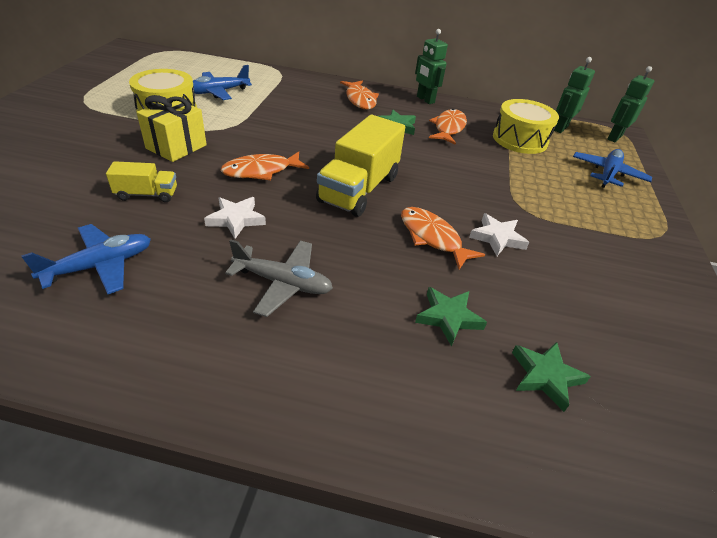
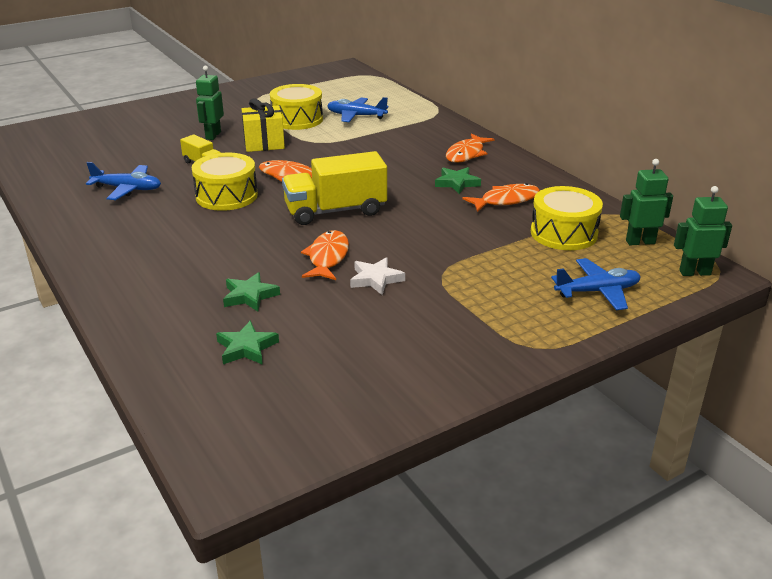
camera: 50 degrees right, 10 degrees down
white star [204,197,266,239] -> yellow drum [192,153,258,211]
grey plane [225,239,333,317] -> none
green robot [415,29,448,104] -> green robot moved to [196,66,224,140]

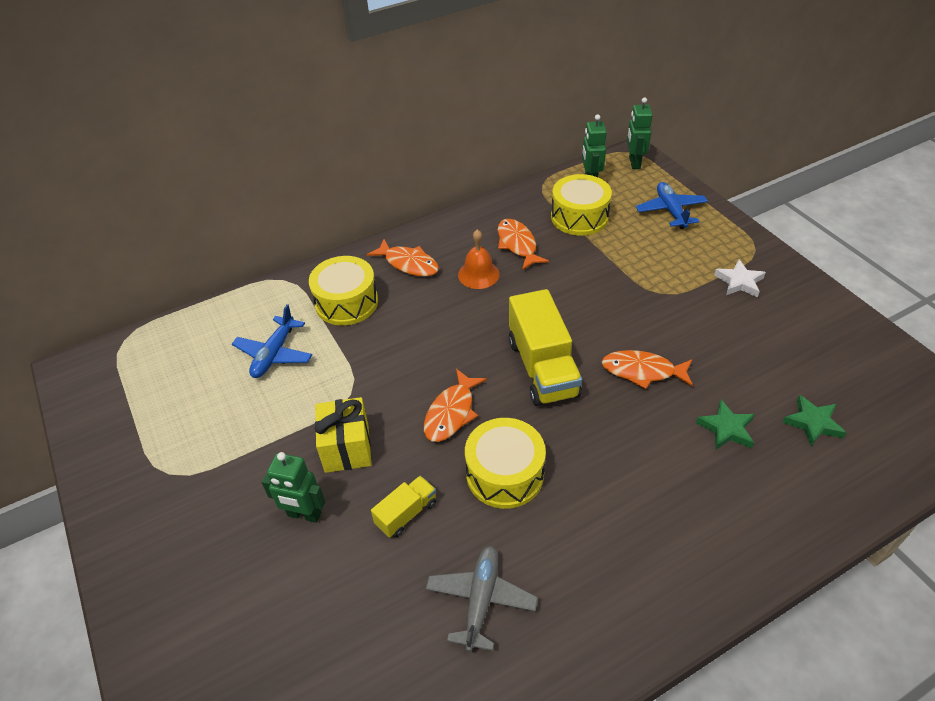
camera: 85 degrees left, 15 degrees up
blue plane [86,162,161,200] -> grey plane [426,546,538,652]
yellow drum [270,84,323,130] -> yellow drum moved to [309,256,378,325]
white star [350,257,405,295] -> white star moved to [714,259,766,297]
green star [435,167,481,194] -> orange bell [458,230,500,289]

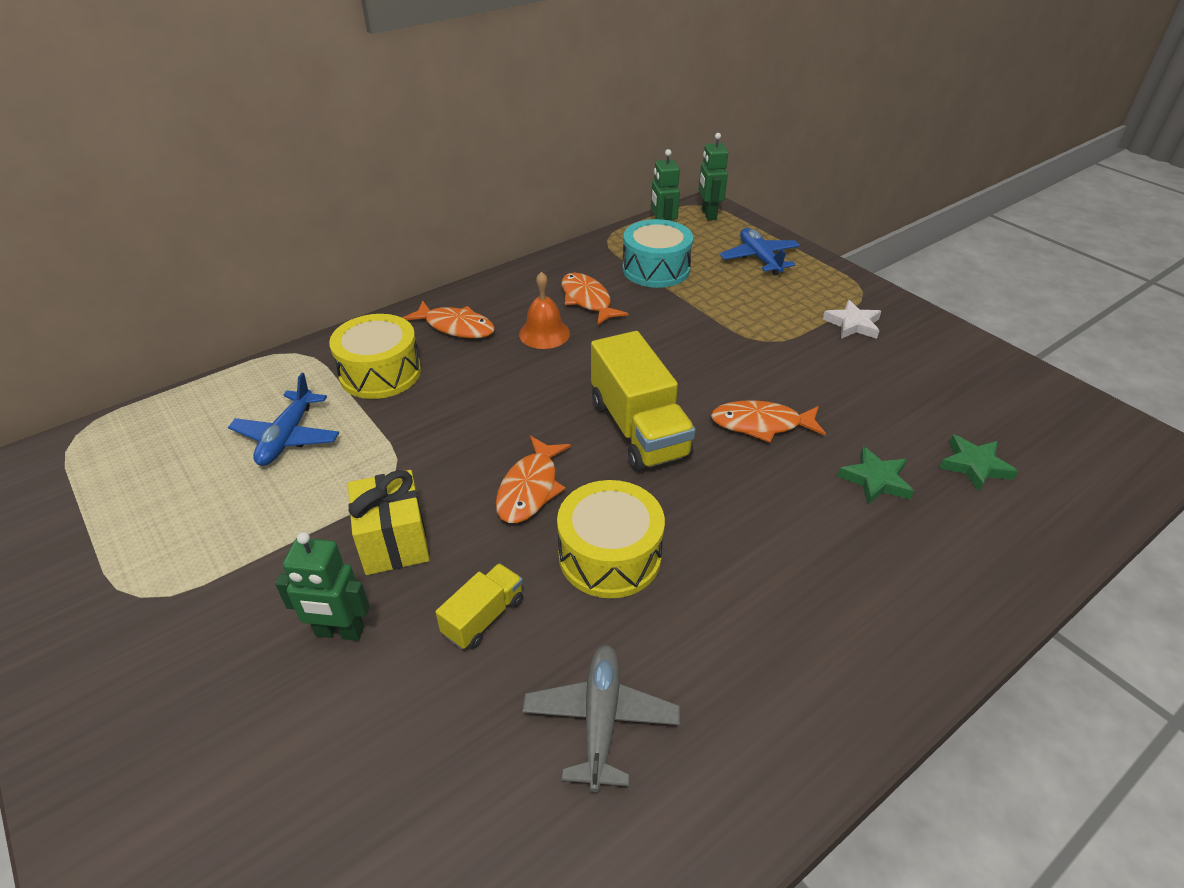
camera: 10 degrees left, 5 degrees down
yellow drum [551,174,612,236] -> turquoise drum [622,219,693,288]

